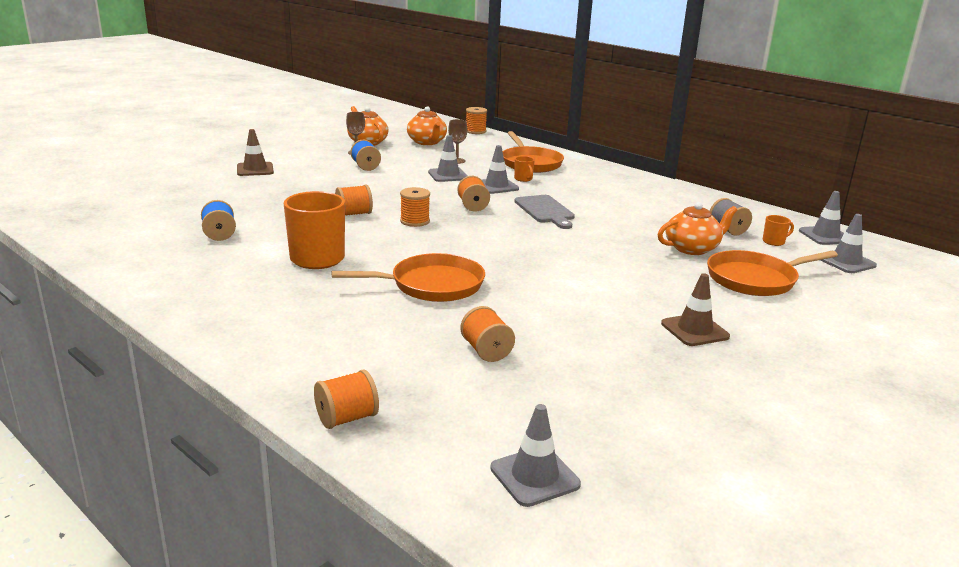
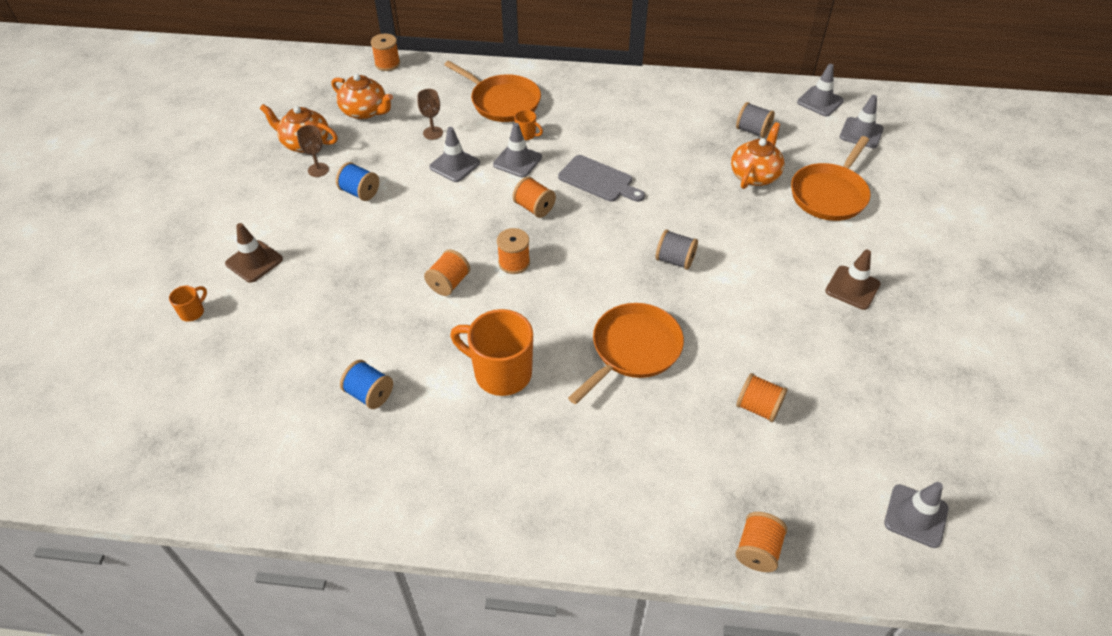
camera: 35 degrees left, 25 degrees up
orange mug [763,215,794,246] -> orange mug moved to [169,286,207,322]
none -> grey spool [656,230,698,270]

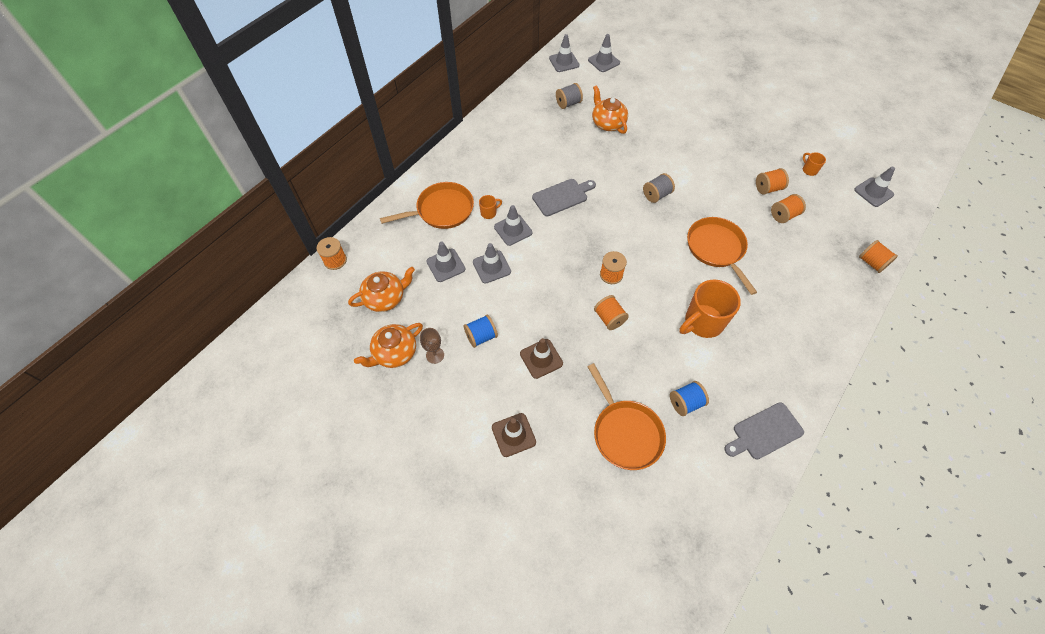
camera: 60 degrees left, 10 degrees up
orange mug [169,286,207,322] -> orange mug moved to [803,152,826,176]
brown goblet [417,89,443,140] -> grey traffic cone [426,242,465,282]
orange spool [513,177,556,218] -> orange spool moved to [756,168,789,195]
orange pan [791,136,871,221] -> orange pan moved to [587,363,666,470]
brown traffic cone [825,250,881,310] -> brown traffic cone moved to [520,338,563,379]
none -> grey cutting board [724,402,804,460]

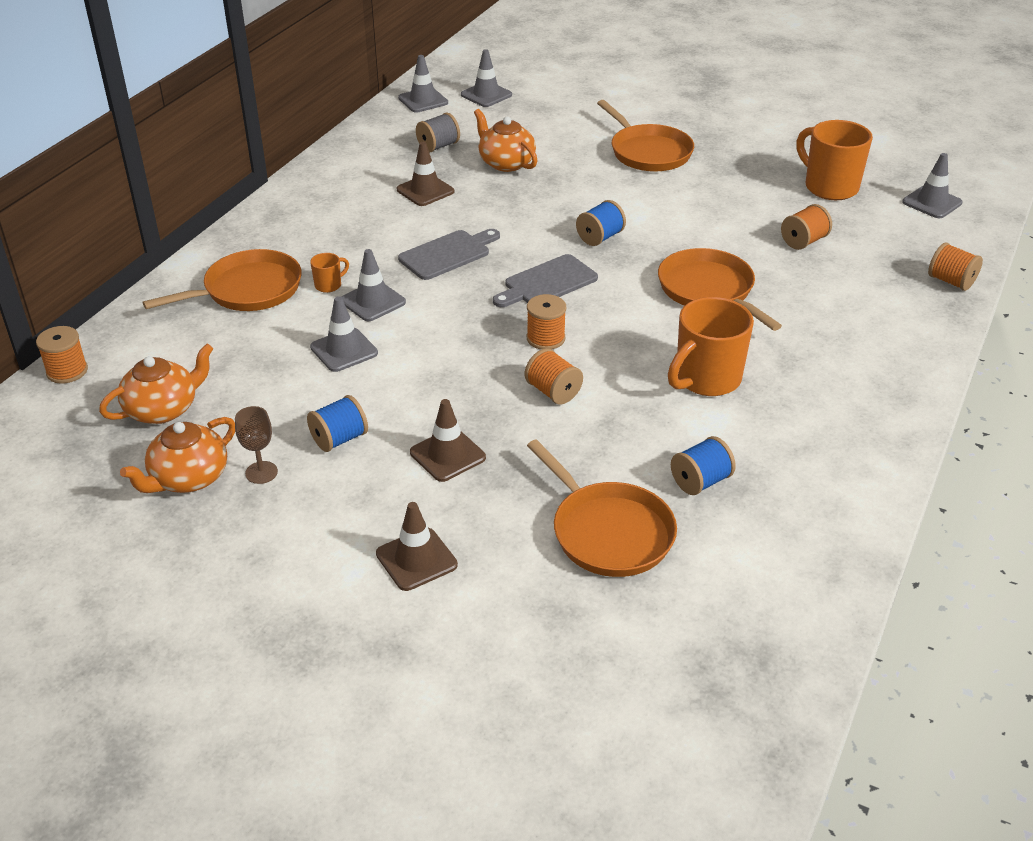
camera: 10 degrees left, 20 degrees down
grey traffic cone [426,242,465,282] -> none
grey spool [643,173,675,203] -> blue spool [576,200,626,246]
grey cutting board [724,402,804,460] -> grey cutting board moved to [493,254,598,307]
orange spool [756,168,789,195] -> none
orange mug [803,152,826,176] -> orange mug [796,120,873,200], size x2.24
none -> brown traffic cone [397,142,454,206]
none -> orange pan [597,100,694,172]

